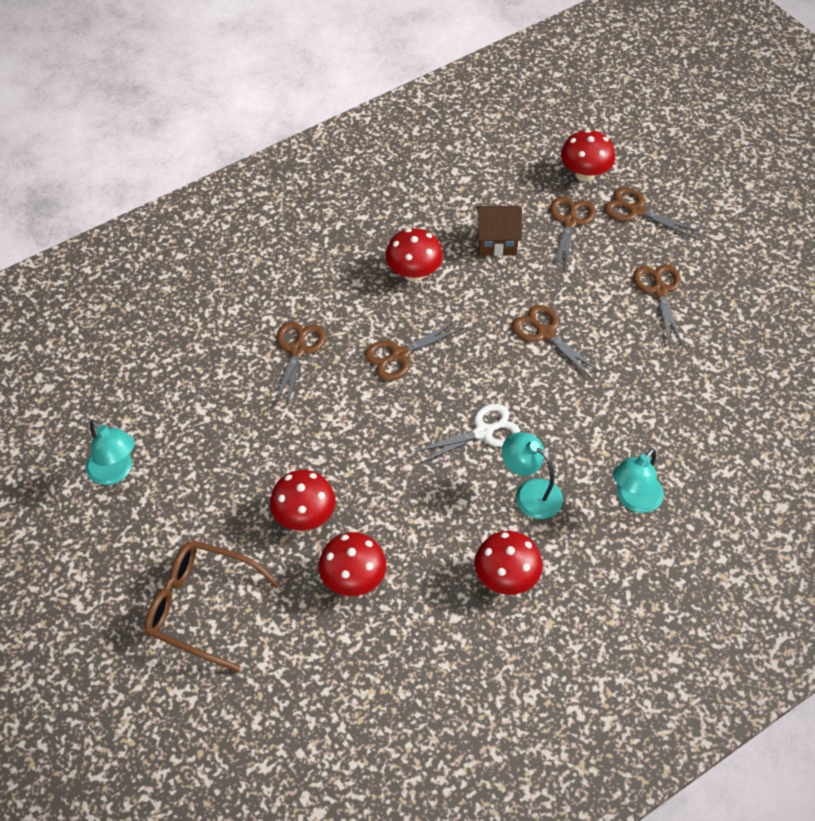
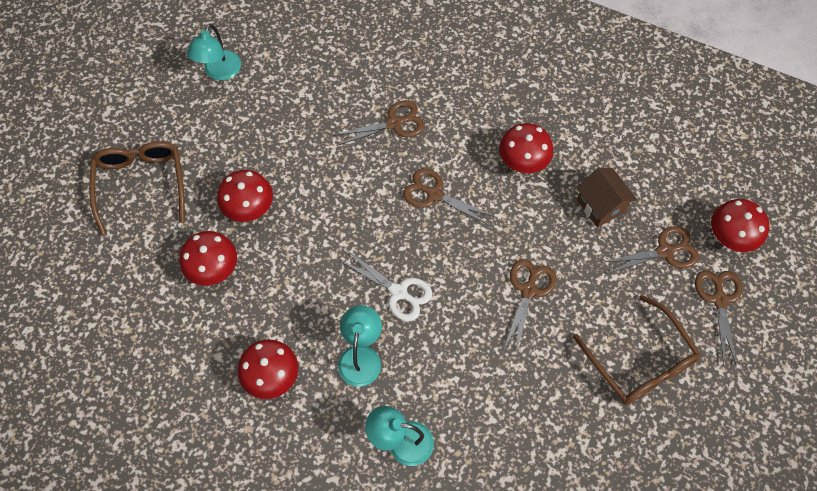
camera: 60 degrees right, 10 degrees up
brown scissors [633,264,682,344] -> brown glasses [573,295,701,405]

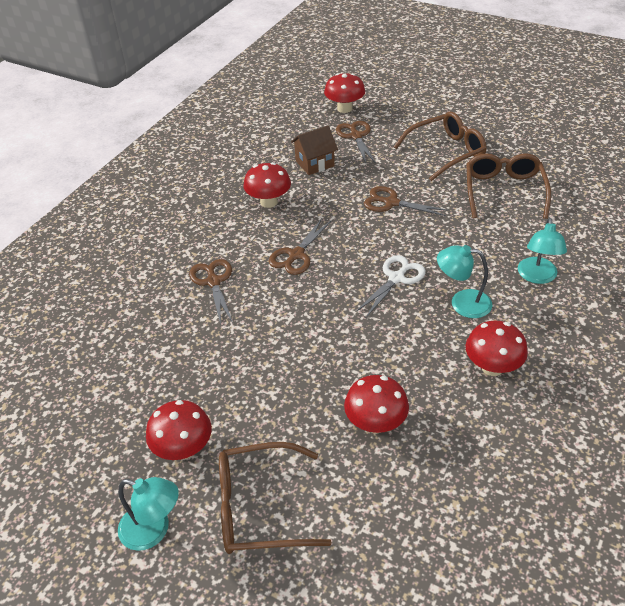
camera: 85 degrees left, 20 degrees down
turquoise lamp [187,24,241,80] -> turquoise lamp moved to [118,477,179,551]
red mushroom [217,170,273,222] -> red mushroom moved to [146,400,212,460]
brown scissors [695,271,742,366] -> none
none -> brown glasses [466,153,551,219]

